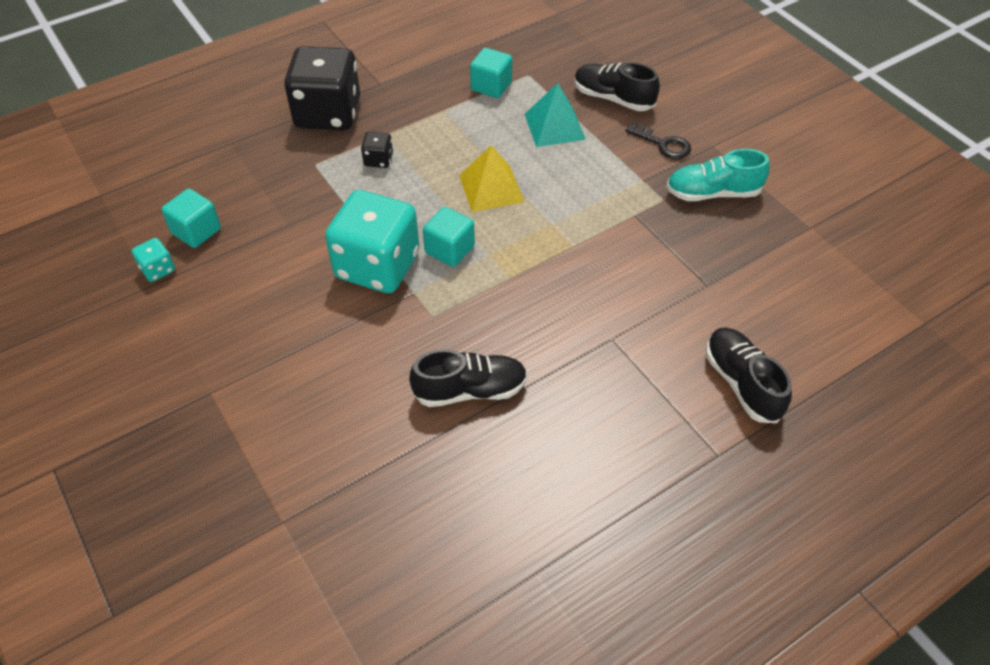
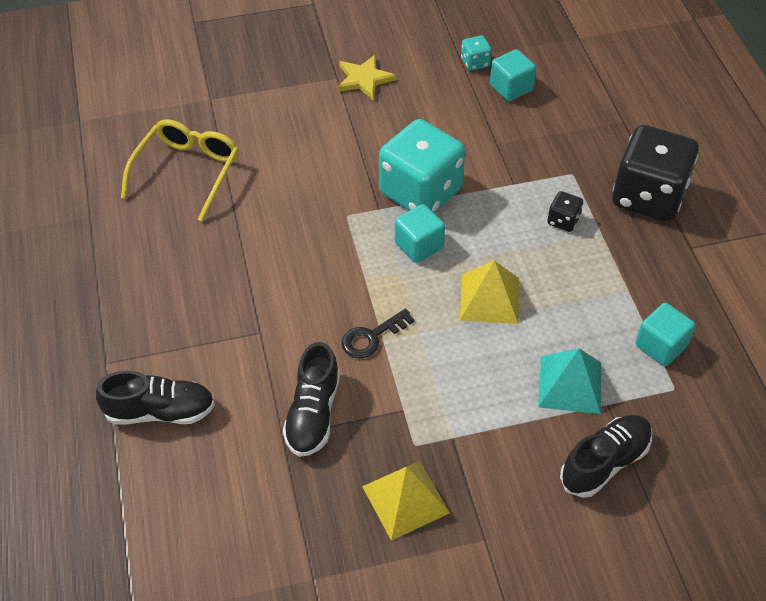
camera: 110 degrees right, 0 degrees up
black shoe [409,349,527,407] -> black shoe moved to [283,342,340,457]
black key [625,122,691,159] -> black key moved to [341,309,415,358]
turquoise shoe [666,149,770,201] -> yellow pyramid [362,461,450,541]
none -> yellow glasses [121,119,239,222]
none -> yellow star [337,55,396,100]

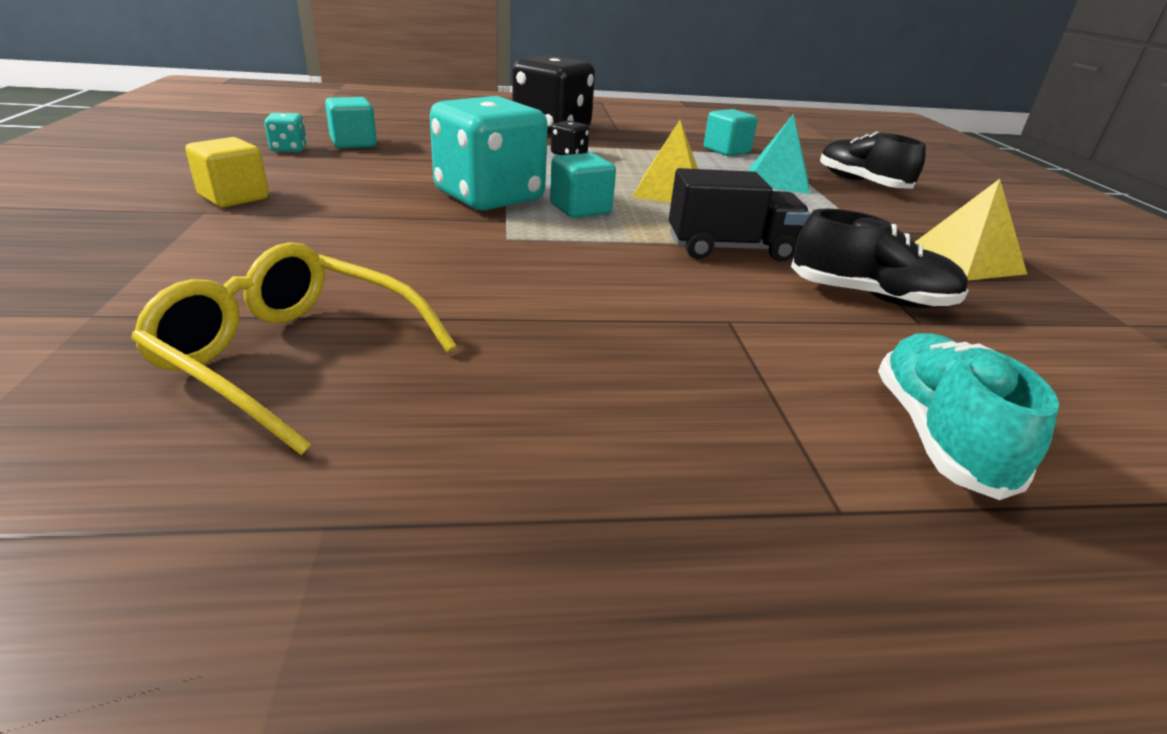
camera: 85 degrees left, 20 degrees down
black shoe [96,371,215,424] -> turquoise shoe [878,333,1059,500]
yellow star [337,55,396,100] -> yellow cube [185,137,269,207]
black key [341,309,415,358] -> black truck [669,168,810,261]

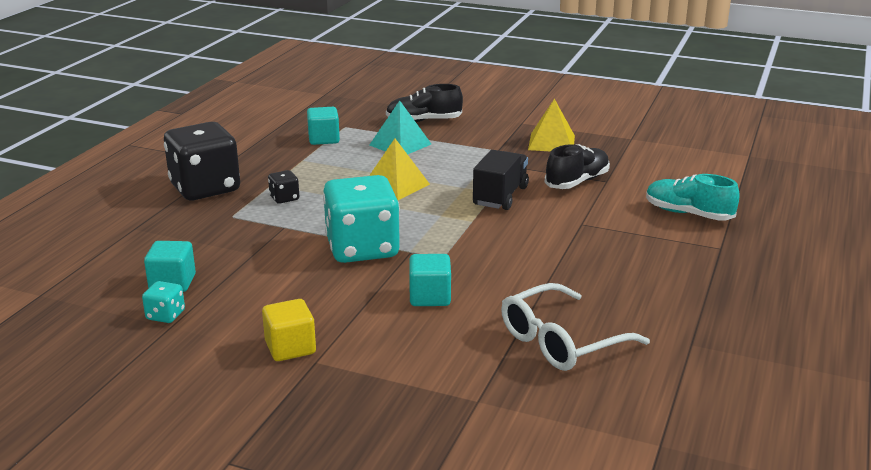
camera: 60 degrees left, 5 degrees down
yellow glasses [131,242,456,455] -> white glasses [501,283,650,371]
turquoise cube [550,153,616,218] -> turquoise cube moved to [409,254,451,306]

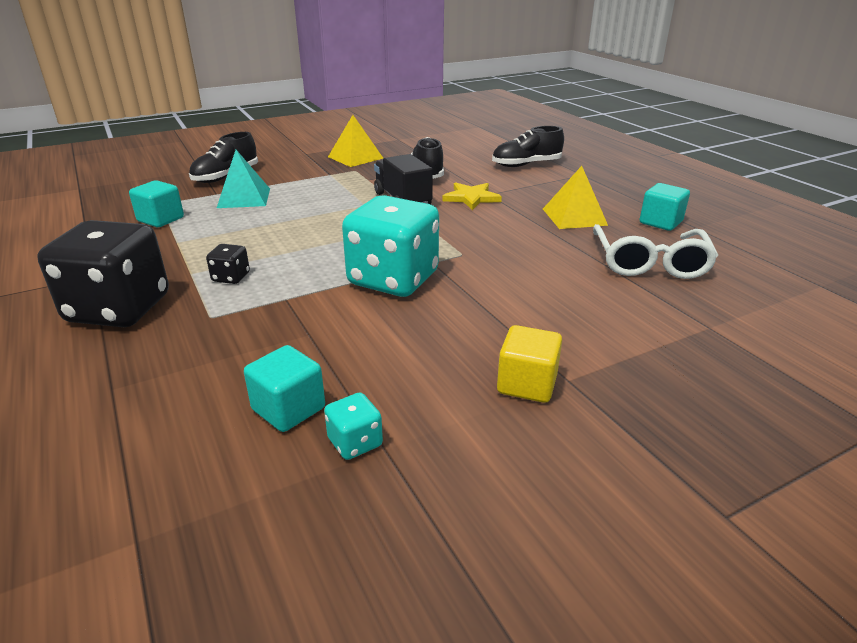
camera: 50 degrees left, 5 degrees up
yellow pyramid [369,139,430,200] -> yellow pyramid moved to [543,166,608,229]
turquoise cube [409,254,451,306] -> turquoise cube moved to [640,183,690,231]
turquoise shoe [646,174,740,221] -> black shoe [492,126,564,167]
none -> yellow star [442,182,502,210]

